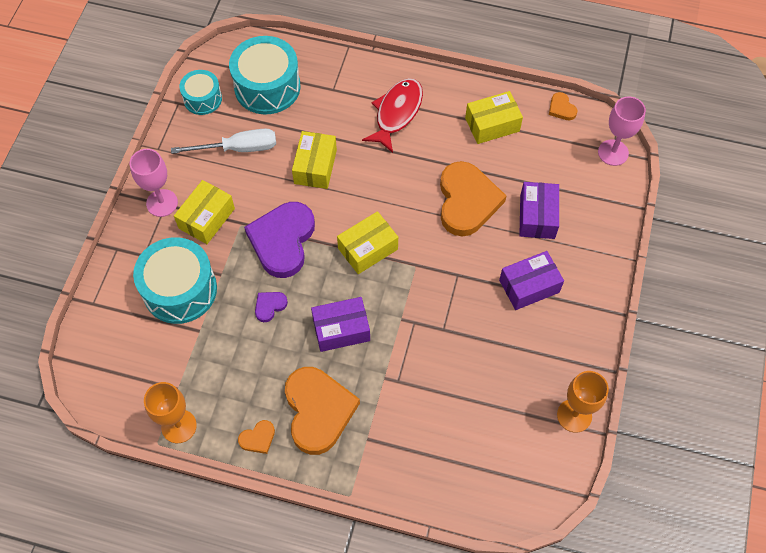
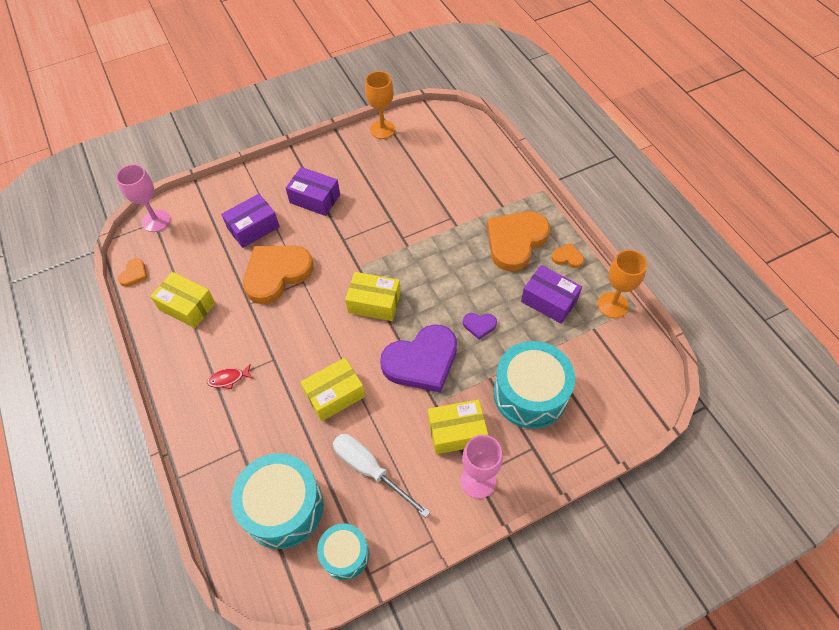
camera: 130 degrees left, 5 degrees down
purple box [311,297,370,352] -> purple box moved to [521,265,582,324]
red fish [362,78,423,153] -> red fish [207,364,253,389], size x0.47

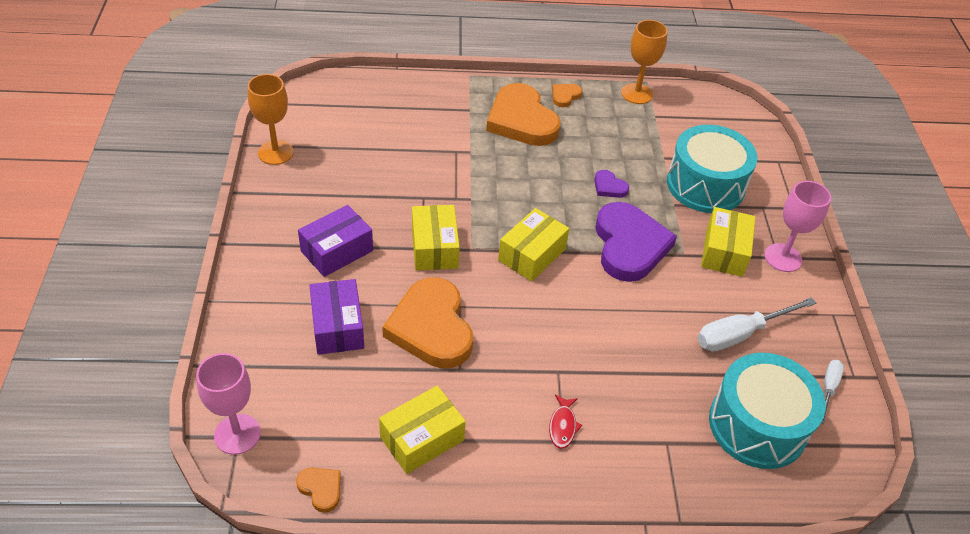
camera: 70 degrees left, 10 degrees down
yellow box [300,358,365,421] -> yellow box moved to [412,205,460,270]
turquoise drum [317,523,369,580] -> white screwdriver [821,360,844,425]
purple heart [463,313,497,339] -> purple heart turned 105 degrees clockwise [594,170,629,198]
purple box [521,265,582,324] -> none

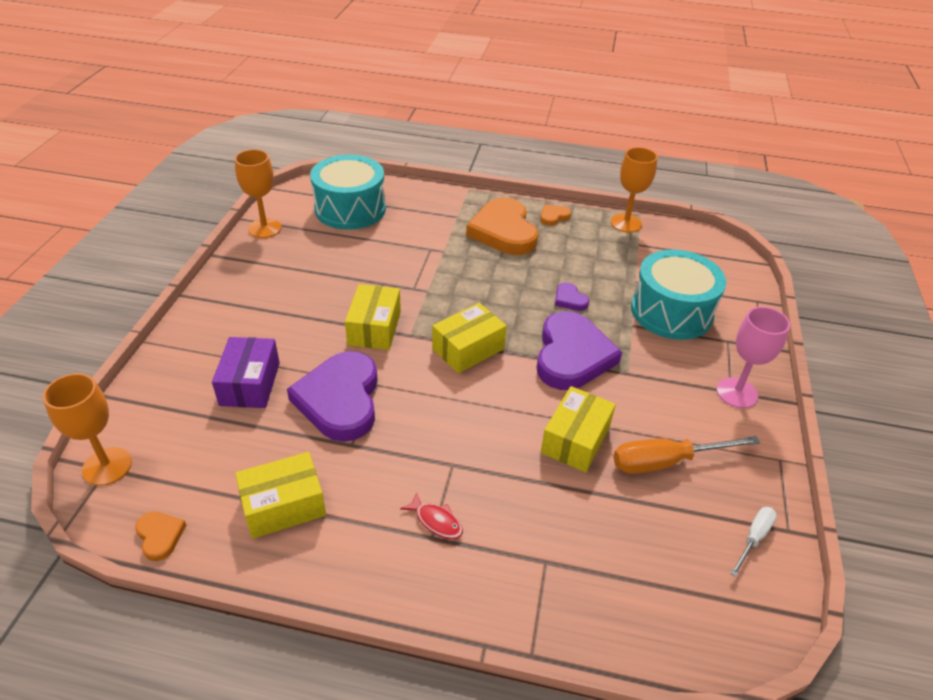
camera: 15 degrees right, 5 degrees down
pink goblet [196,353,261,455] -> orange goblet [43,373,132,486]
purple box [298,205,373,277] -> none
orange heart [382,277,473,368] -> purple heart [287,351,378,442]
red fish [549,395,582,449] -> red fish turned 75 degrees counterclockwise [400,492,463,539]
white screwdriver [697,297,816,351] -> orange screwdriver [613,436,760,474]
yellow box [701,207,756,277] -> yellow box moved to [541,386,616,472]
turquoise drum [709,353,826,469] -> turquoise drum moved to [310,155,386,230]

